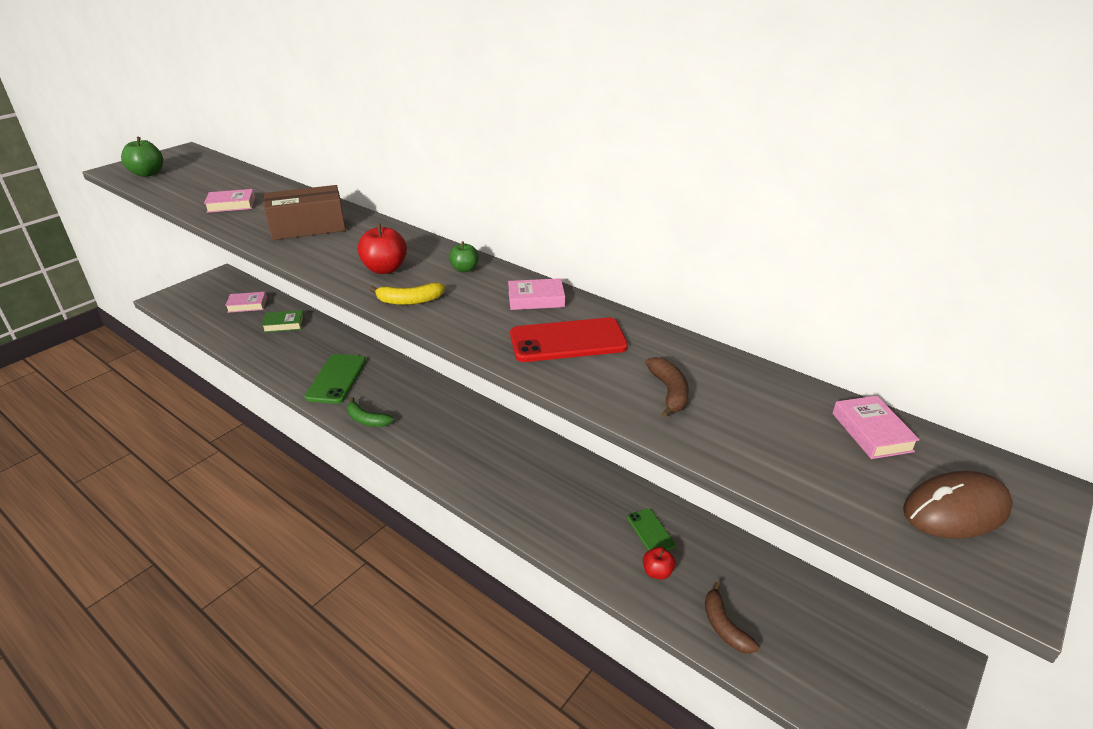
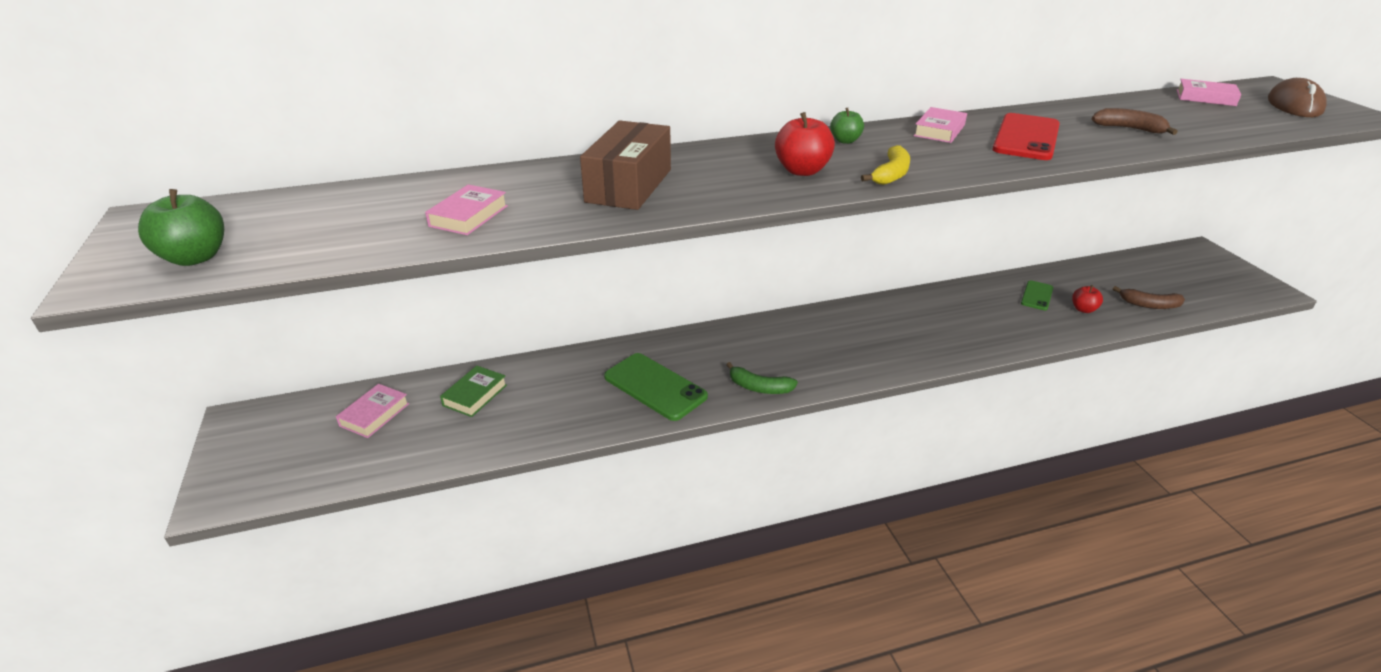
camera: 55 degrees left, 0 degrees up
green banana [347,397,394,427] -> green banana turned 45 degrees clockwise [726,362,798,394]
green phone [627,508,676,551] -> green phone turned 75 degrees counterclockwise [1021,280,1053,310]

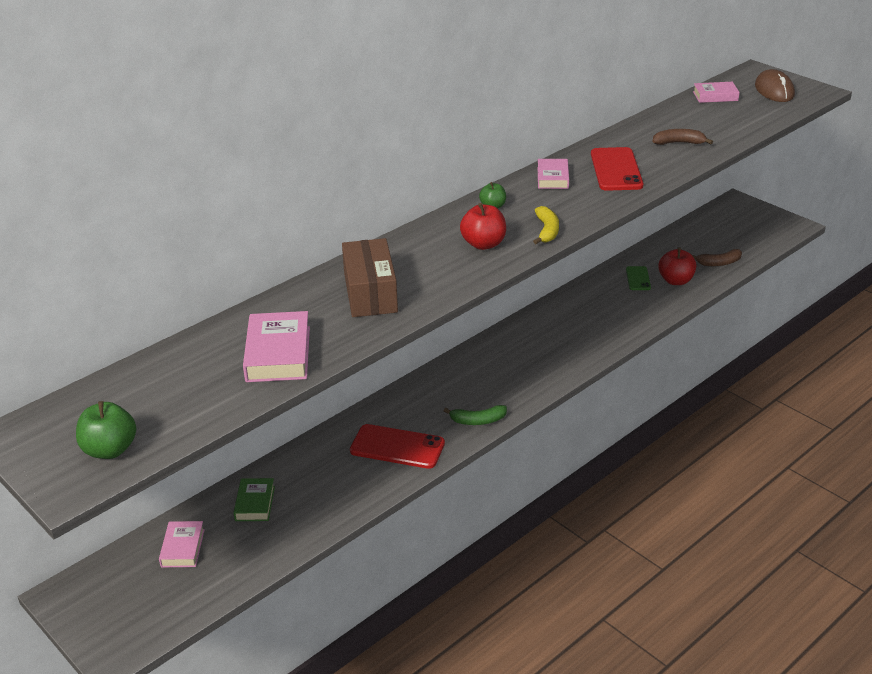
camera: 25 degrees left, 0 degrees up
pink book [425,184,508,235] -> pink book [243,311,310,382], size x1.59
green phone [604,353,708,421] -> red phone [350,424,445,469]
red apple [1072,285,1103,313] -> red apple [658,248,696,285], size x1.62

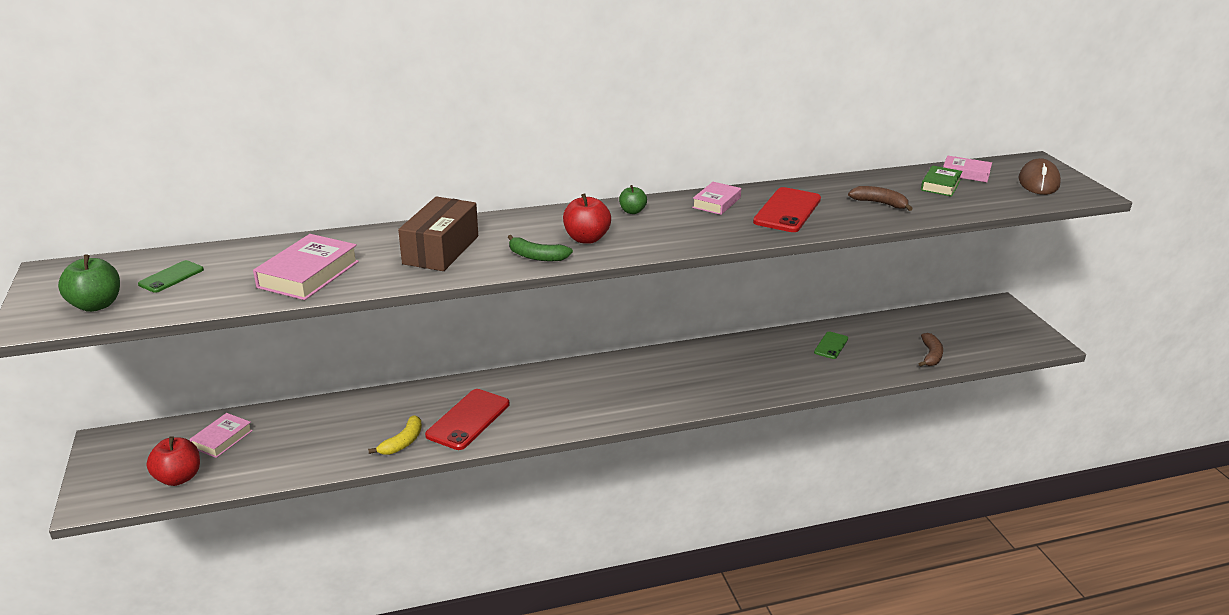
camera: 25 degrees right, 5 degrees down
green book [233,478,275,521] -> green book moved to [921,165,963,197]
red phone [350,424,445,469] -> red phone turned 75 degrees clockwise [425,389,509,450]
green banana [444,405,507,425] -> green banana moved to [508,235,573,261]
yellow banana [533,206,559,244] -> yellow banana moved to [368,415,422,455]
red apple [658,248,696,285] -> red apple moved to [146,436,200,486]
brown banana [692,249,742,266] -> brown banana turned 90 degrees counterclockwise [918,333,943,367]
none -> green phone [138,260,204,293]

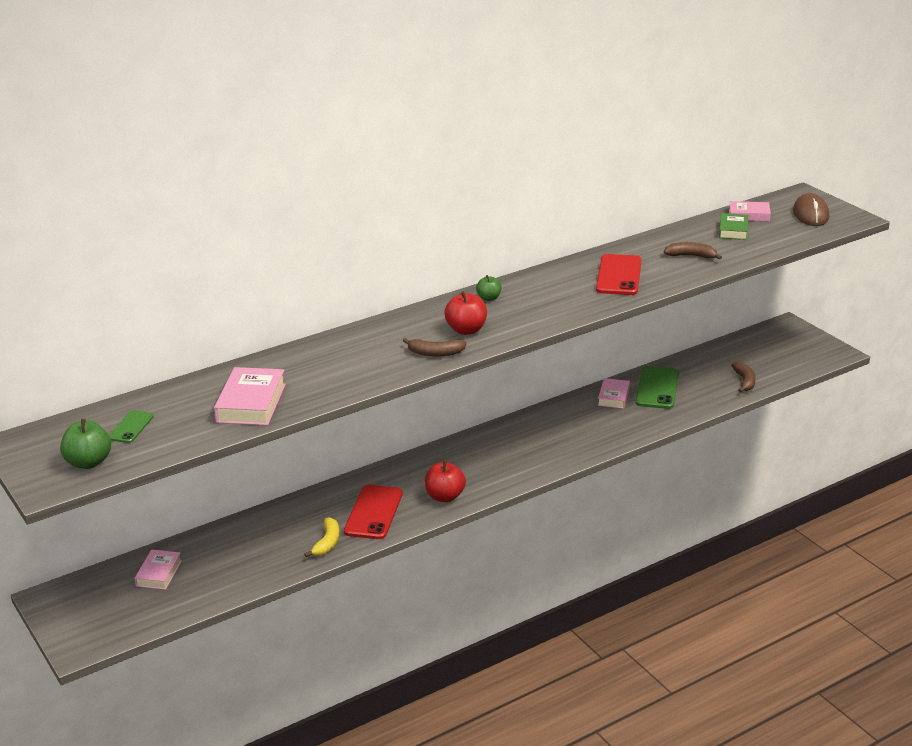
camera: 15 degrees left, 0 degrees up
red apple [146,436,200,486] -> red apple moved to [425,461,466,502]
brown box [398,197,478,271] -> none
green banana [508,235,573,261] -> brown banana [403,338,466,357]
pink book [692,182,741,215] -> pink book moved to [598,378,630,409]
green phone [814,331,848,359] -> green phone [635,366,679,409], size x1.78

